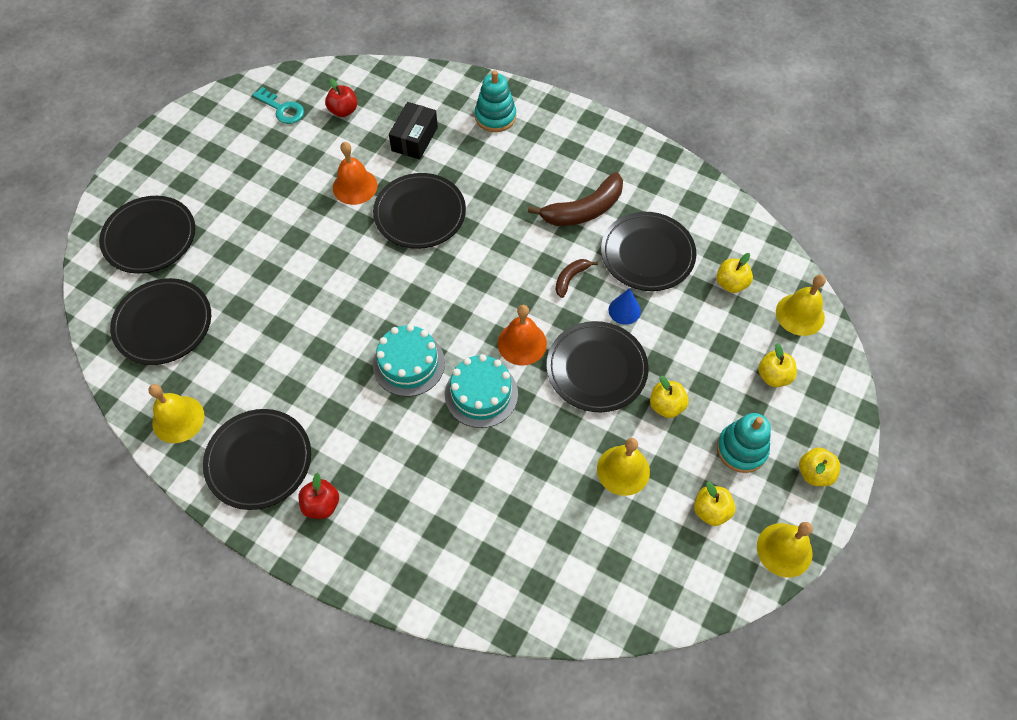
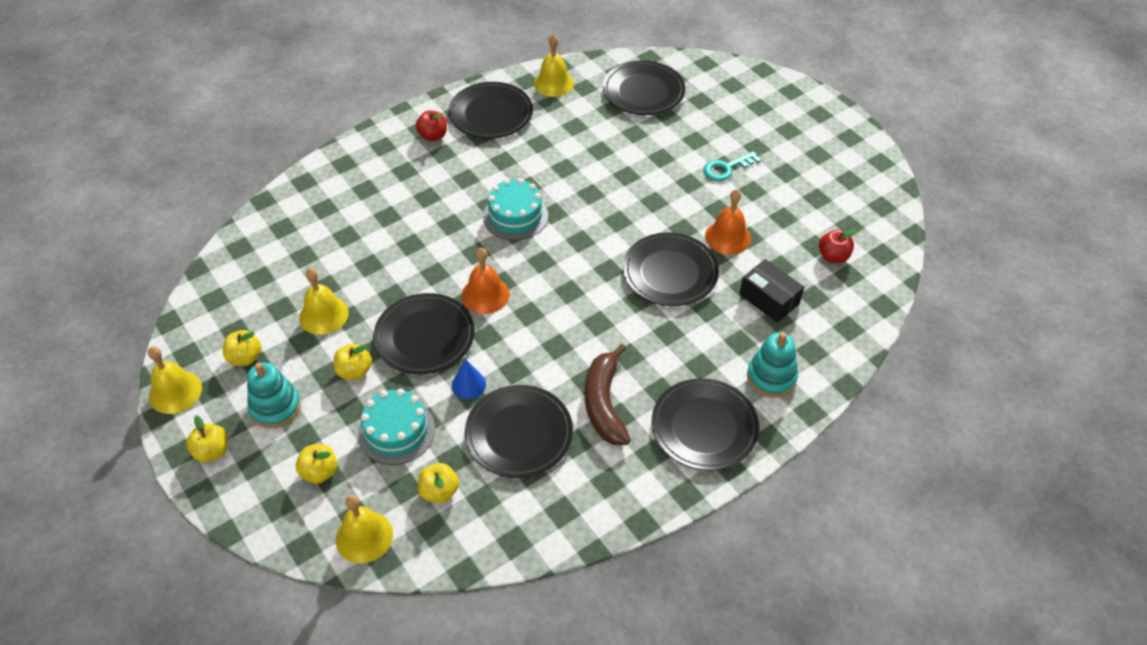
camera: 115 degrees right, 10 degrees down
black plate [99,196,195,274] -> black plate moved to [652,378,759,471]
turquoise key [253,87,304,124] -> turquoise key moved to [703,151,761,181]
turquoise cake [445,354,518,428] -> turquoise cake moved to [358,389,435,465]
brown banana [556,259,598,298] -> none

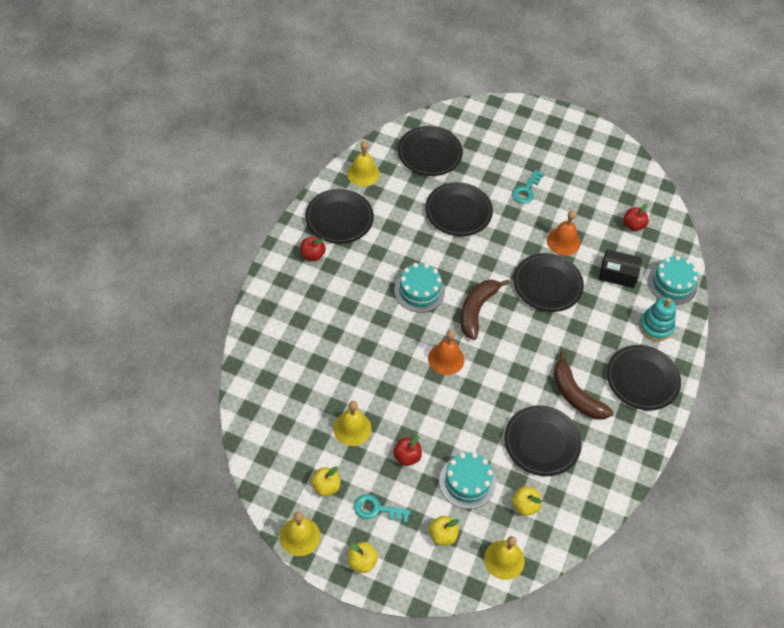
camera: 35 degrees left, 5 degrees up
turquoise stacking toy [247,363,301,428] -> turquoise key [354,494,410,523]
yellow apple [334,344,372,380] -> red apple [393,436,422,466]
black plate [373,293,475,374] -> black plate moved to [425,182,493,236]
blue cone [452,359,486,399] -> none
none -> brown banana [460,279,510,340]
none -> turquoise cake [648,256,698,305]

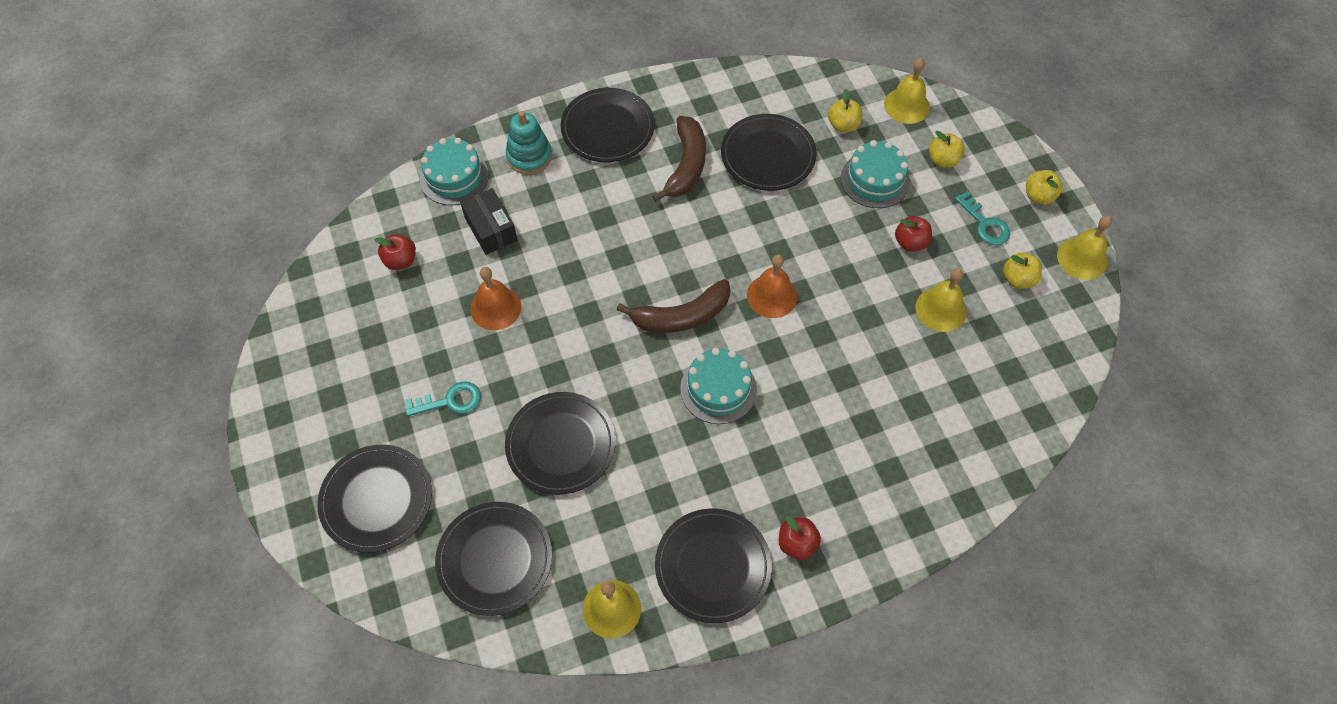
camera: 130 degrees left, 5 degrees up
black plate [513,253,584,312] -> black plate moved to [317,444,432,553]

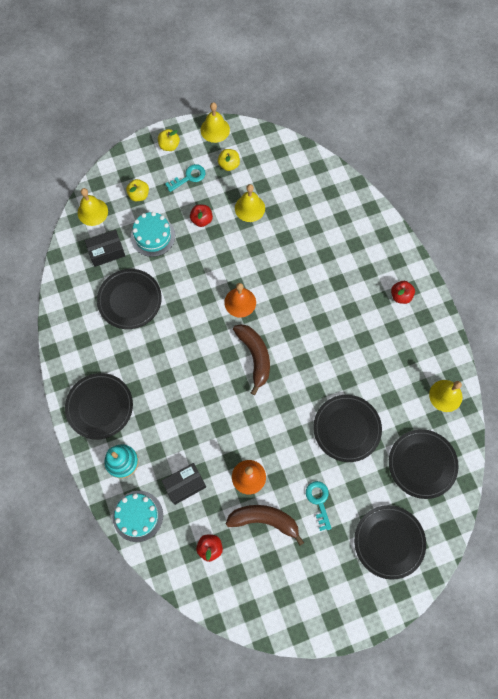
camera: 90 degrees left, 10 degrees up
brown banana [652,116,706,202] -> brown banana moved to [225,505,304,546]
black plate [655,508,772,623] -> none
turquoise cake [680,348,757,424] -> none
yellow apple [828,89,862,132] -> black box [84,230,125,267]

